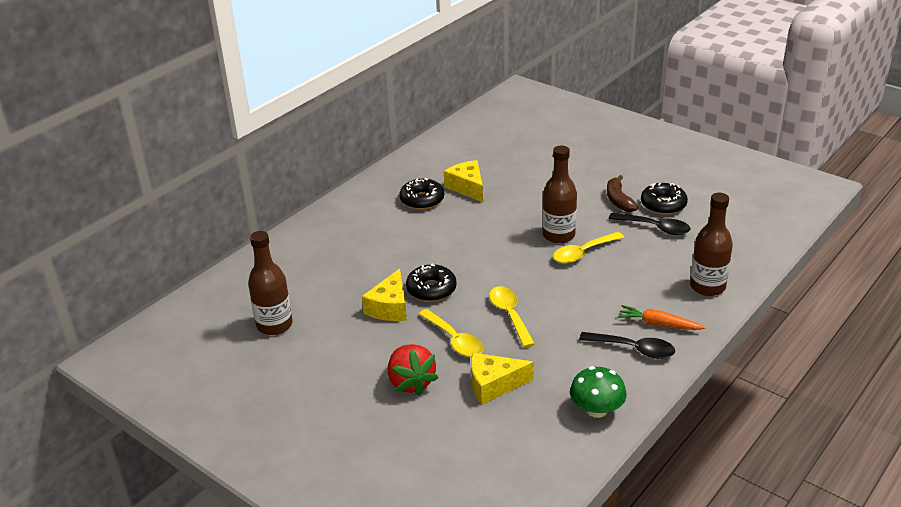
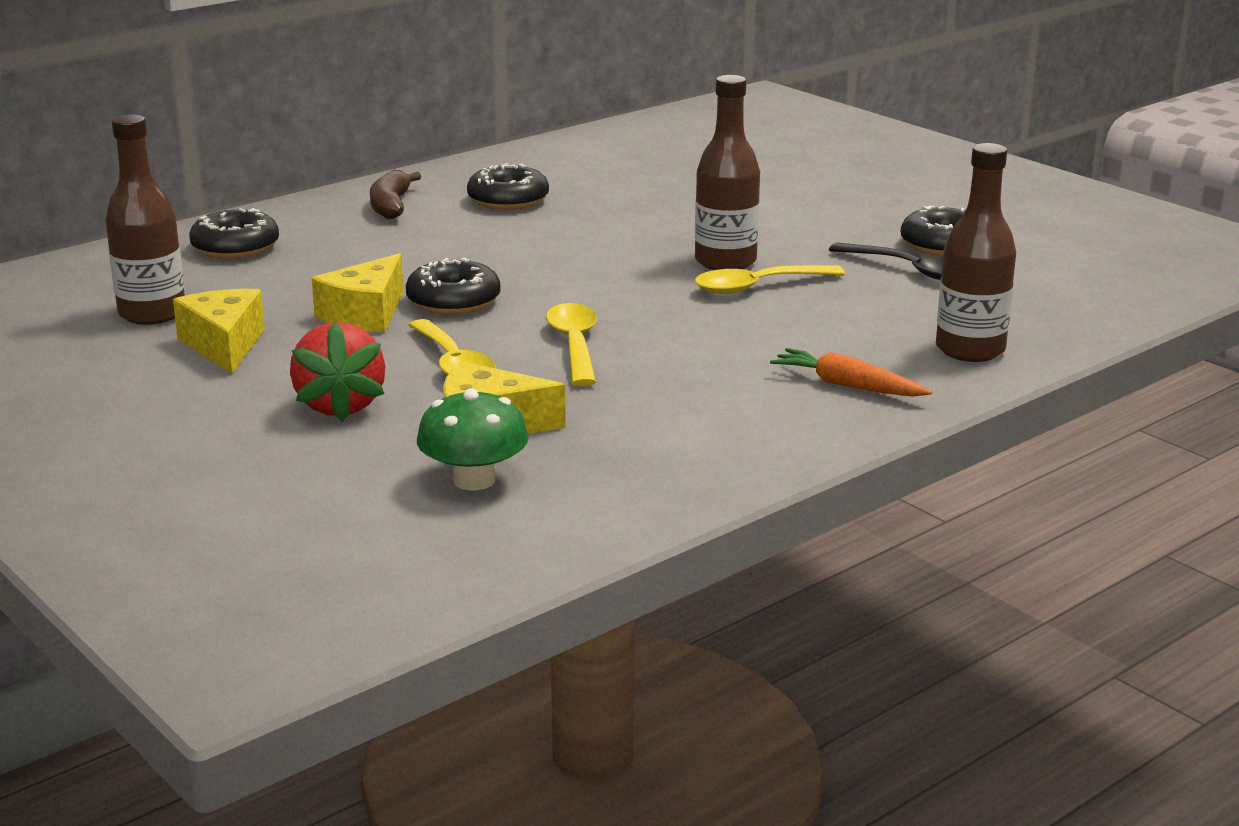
camera: 10 degrees right, 10 degrees down
yellow cheese [444,160,483,202] -> yellow cheese moved to [173,289,265,374]
green mushroom [570,366,627,418] -> green mushroom moved to [417,388,529,490]
black spoon [579,332,675,359] -> none
brown banana [607,175,638,212] -> brown banana moved to [370,170,421,219]
none -> black donut [189,208,279,259]

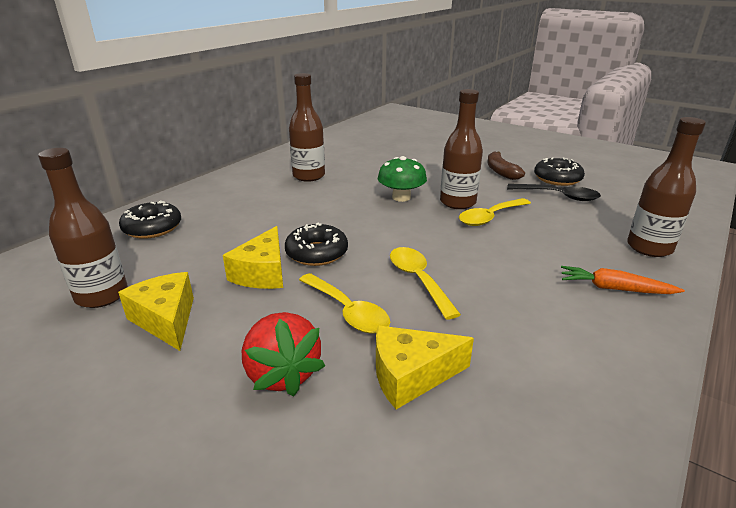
camera: 15 degrees left, 5 degrees up
brown banana [370,170,421,219] -> brown banana moved to [487,151,525,180]
green mushroom [417,388,529,490] -> green mushroom moved to [378,156,427,202]
black donut [467,163,549,210] -> brown bottle [289,73,325,182]

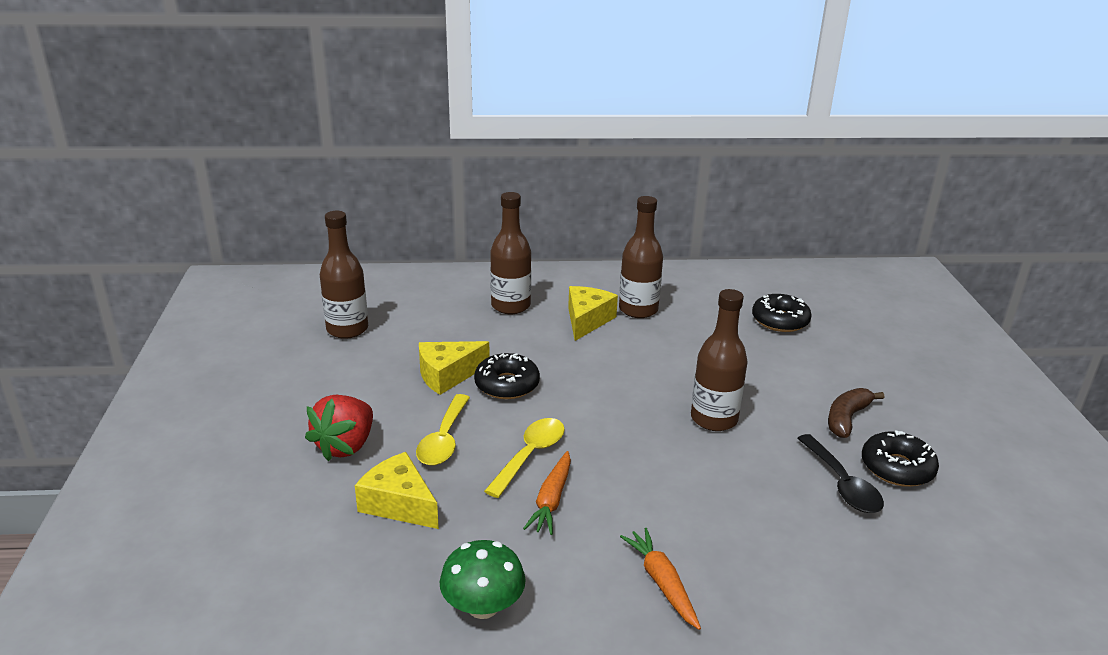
camera: 50 degrees right, 0 degrees up
yellow cheese [118,272,194,351] -> yellow cheese moved to [568,286,618,341]
black donut [119,201,181,239] -> black donut moved to [752,294,812,332]
green mushroom [378,156,427,202] -> green mushroom moved to [440,540,526,619]
yellow spoon [459,198,531,226] -> none
brown bottle [627,117,706,257] -> brown bottle moved to [490,192,531,314]
none -> orange carrot [523,451,571,535]

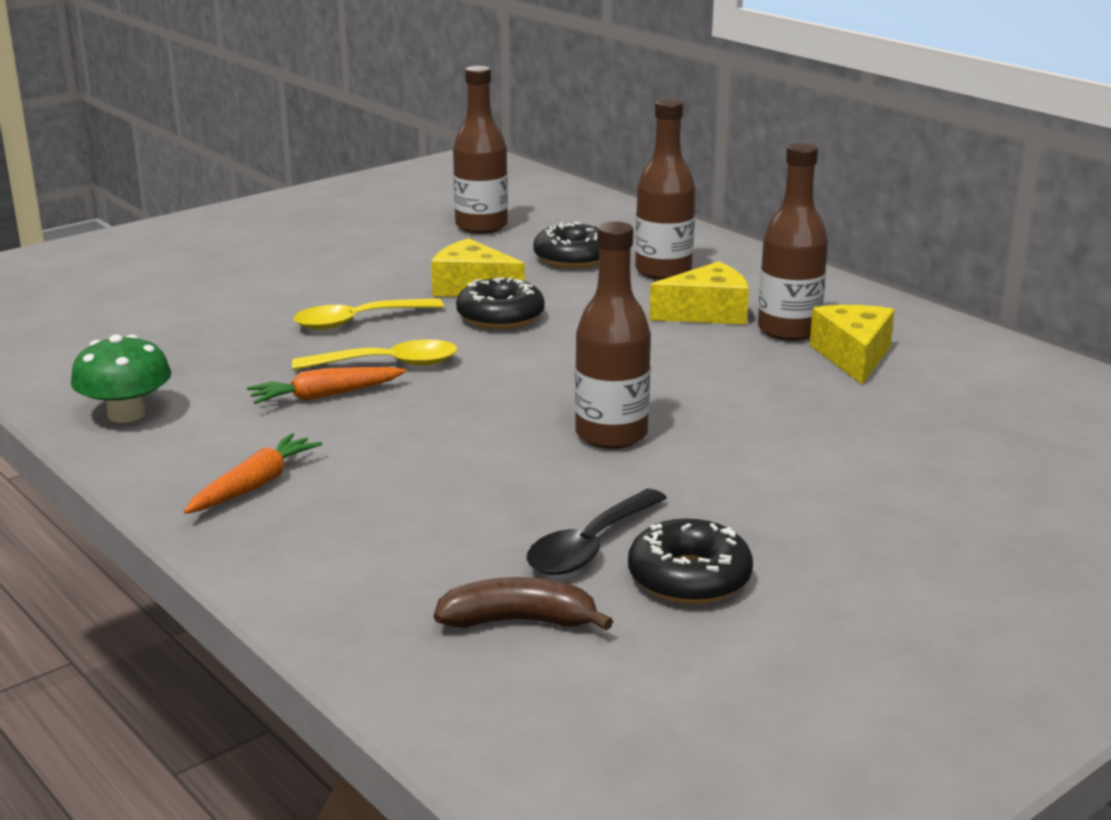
camera: 55 degrees right, 5 degrees down
red strawberry [305,395,373,461] -> none
yellow cheese [355,452,439,529] -> yellow cheese moved to [810,305,894,385]
black donut [752,294,812,332] -> black donut moved to [533,221,600,268]
brown banana [828,388,884,438] -> brown banana moved to [434,577,613,630]

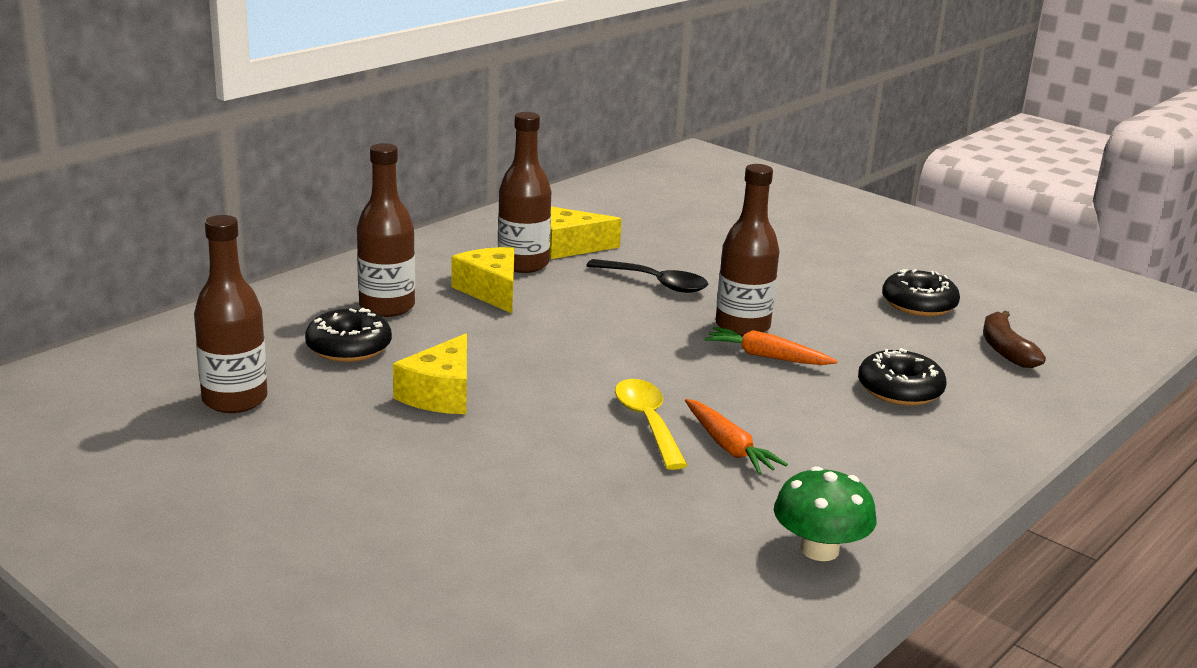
camera: 100 degrees left, 0 degrees up
orange carrot [184,433,322,514] -> orange carrot moved to [704,327,838,365]
yellow spoon [293,298,444,330] -> none
black donut [456,277,545,329] -> black donut moved to [858,348,947,406]
black spoon [527,489,667,575] -> black spoon moved to [586,259,708,293]

